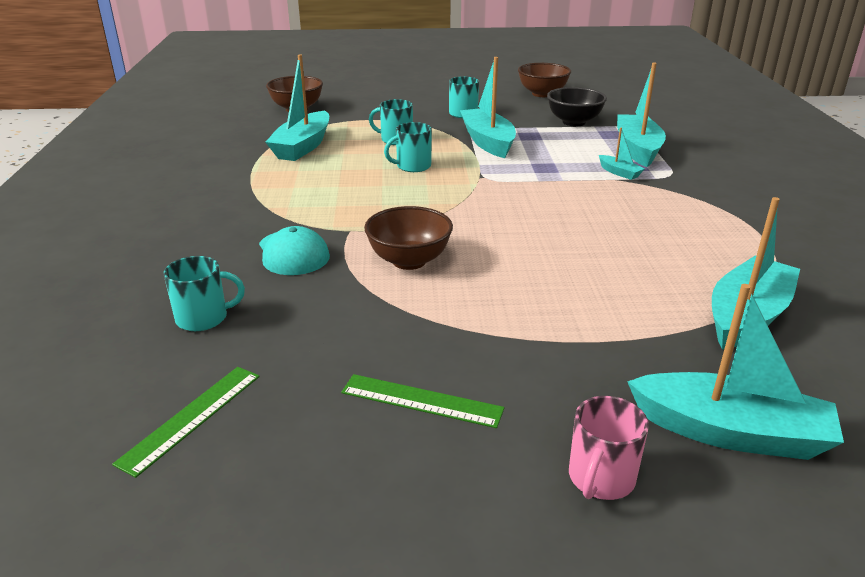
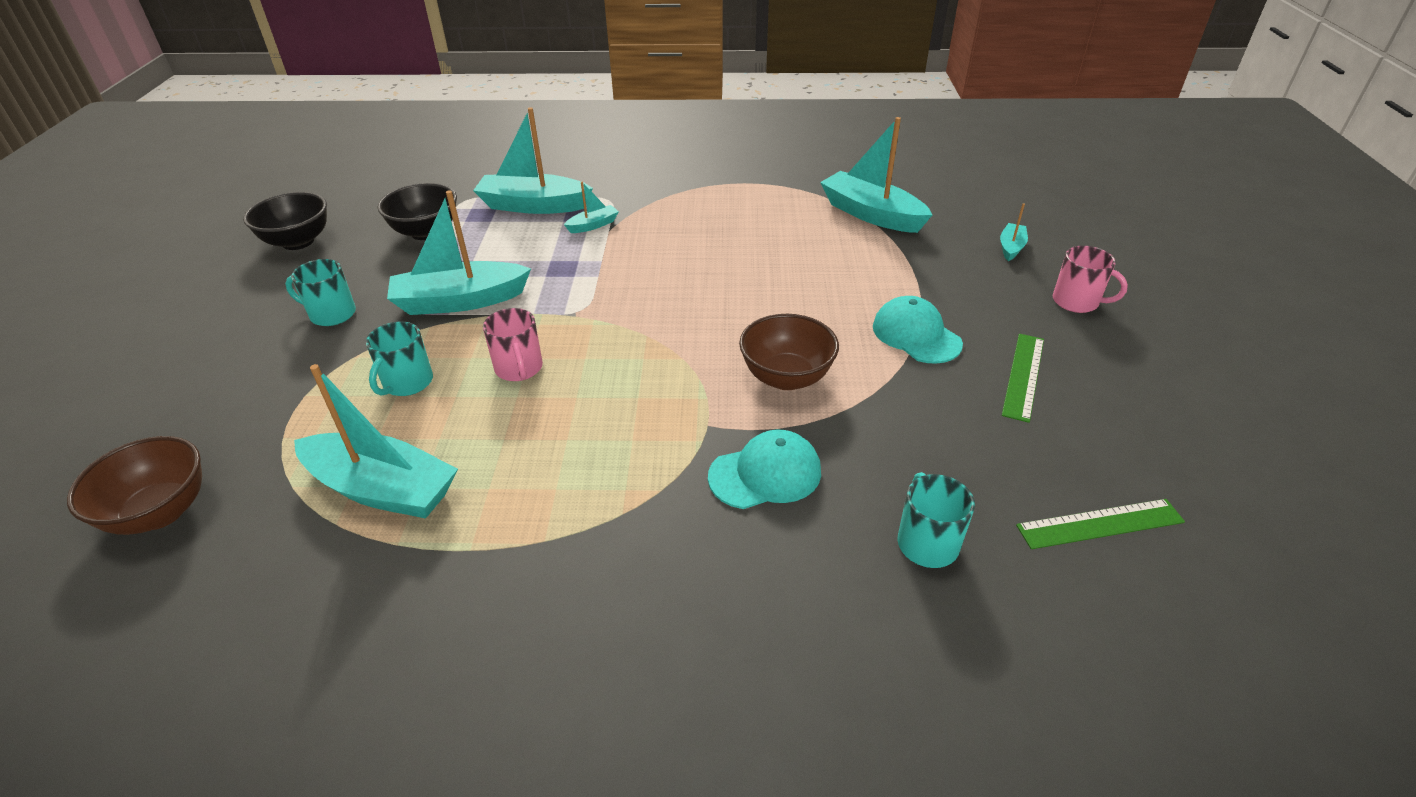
camera: 85 degrees left, 10 degrees up
green ruler [112,367,260,478] -> green ruler turned 45 degrees counterclockwise [1016,499,1185,549]
turquoise mug [384,122,432,172] -> pink mug [483,308,543,381]
brown bowl [518,63,571,97] -> black bowl [243,192,327,250]
turquoise boat [627,284,844,460] -> turquoise boat [1000,203,1028,261], size x0.47
none -> turquoise cap [873,296,963,364]

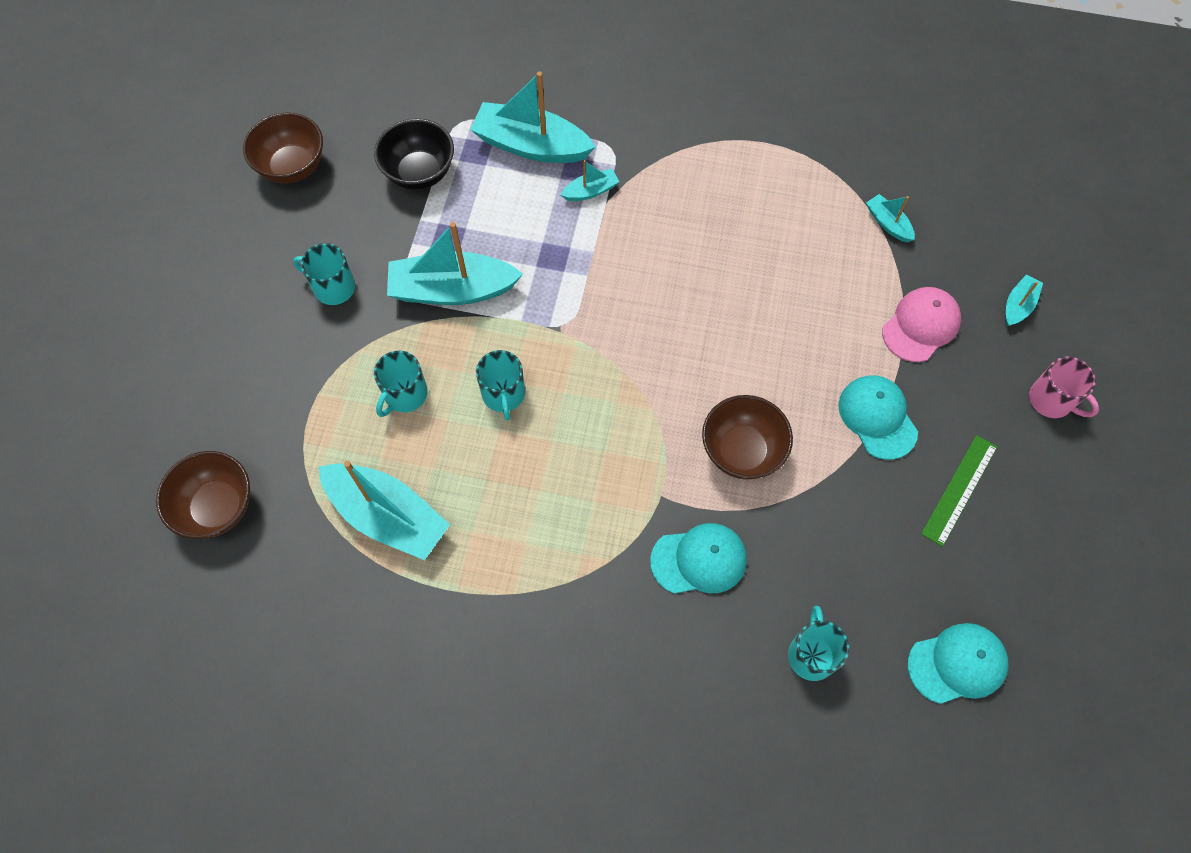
camera: 10 degrees right, 25 degrees up
black bowl [243,192,327,250] -> brown bowl [243,113,323,184]
pink mug [483,308,543,381] -> turquoise mug [476,350,525,421]
turquoise boat [820,117,932,233] -> turquoise boat [866,194,915,242], size x0.47
green ruler [1016,499,1185,549] -> turquoise cap [908,623,1009,704]
none -> pink cap [882,287,961,362]

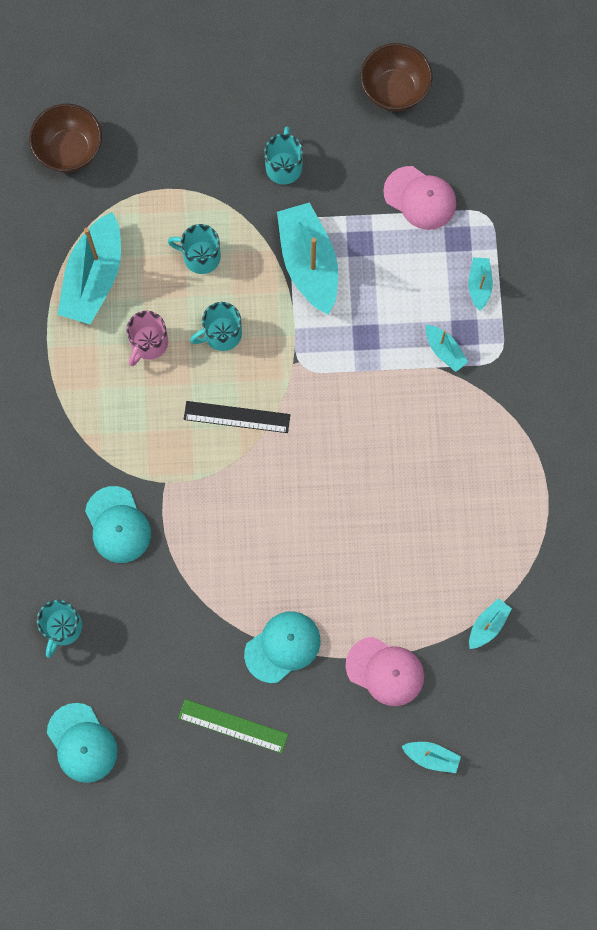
camera: 75 degrees right, 10 degrees up
black bowl [374,119,454,190] -> pink cap [383,166,456,230]
turquoise boat [470,72,596,163] -> turquoise boat [468,258,493,311], size x0.47
brown bowl [702,395,793,479] -> none
turquoise mug [788,606,849,681] -> turquoise mug turned 120 degrees clockwise [37,600,82,658]
pink mug [1029,356,1099,418] -> pink mug moved to [126,311,168,366]
none -> black ruler [184,401,290,433]

